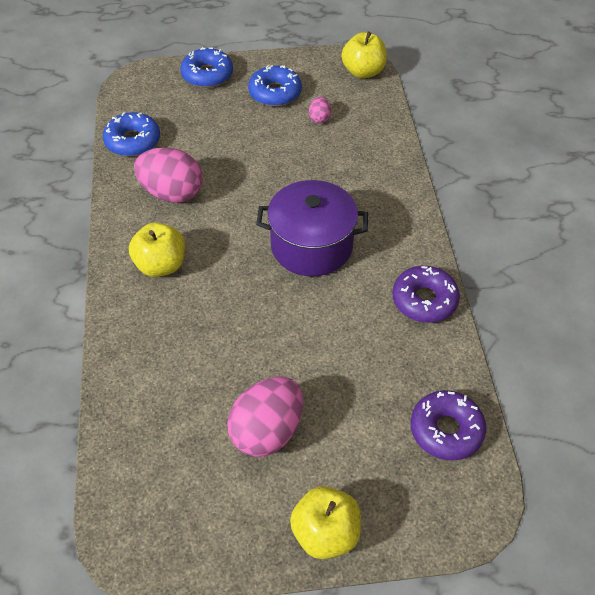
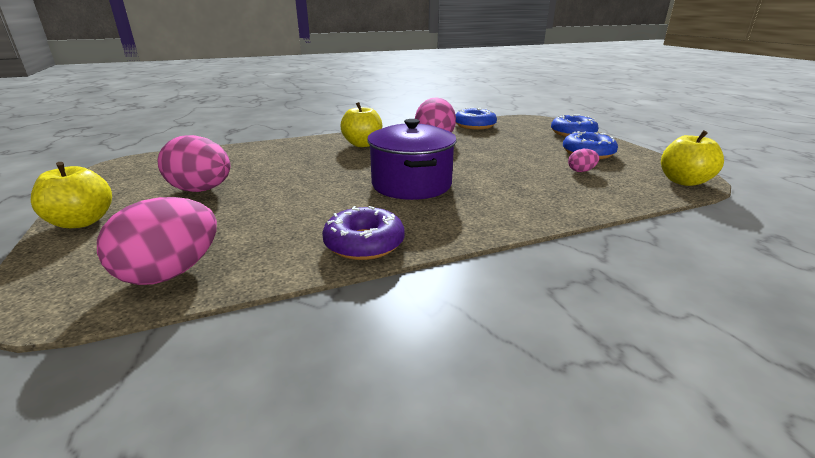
camera: 75 degrees right, 25 degrees down
purple donut [411,390,486,461] -> pink egg [97,197,217,285]

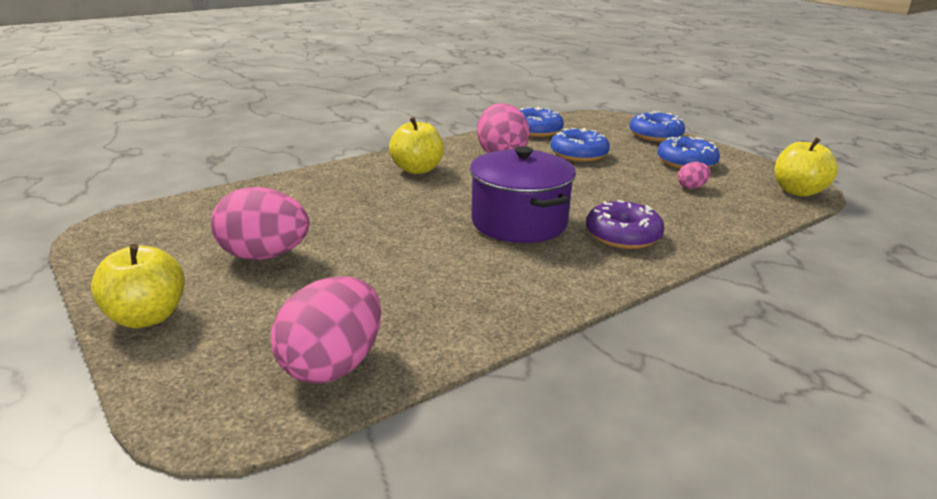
camera: 15 degrees left, 0 degrees up
purple donut [322,206,404,260] -> purple donut moved to [586,200,664,249]
none -> blue donut [551,128,610,162]

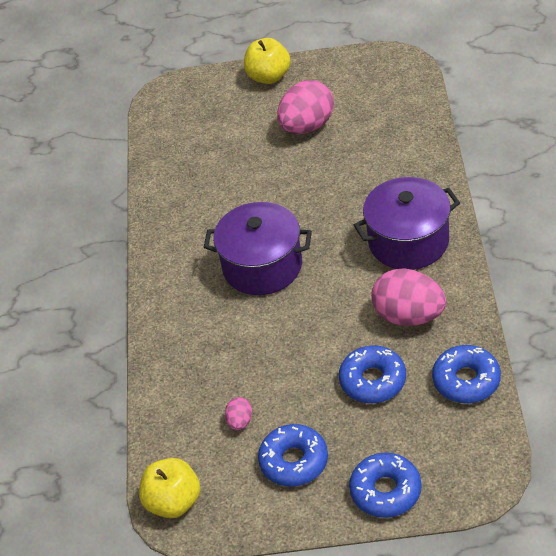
camera: 130 degrees right, 20 degrees up
pink egg [271,276,381,383] -> none
yellow apple [389,117,444,174] -> purple pot [354,177,460,270]
purple donut [586,200,664,249] -> none

